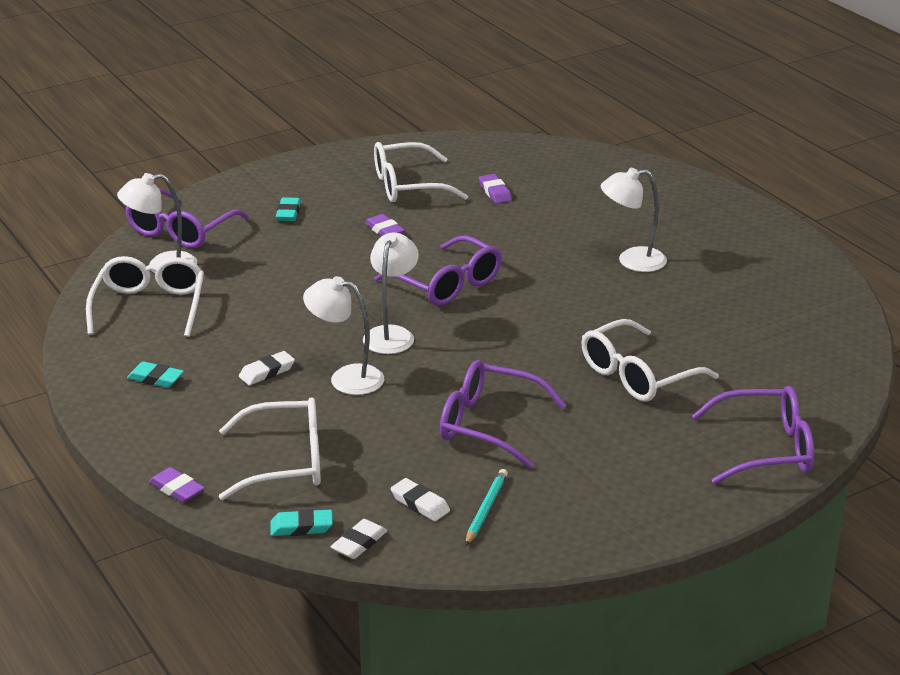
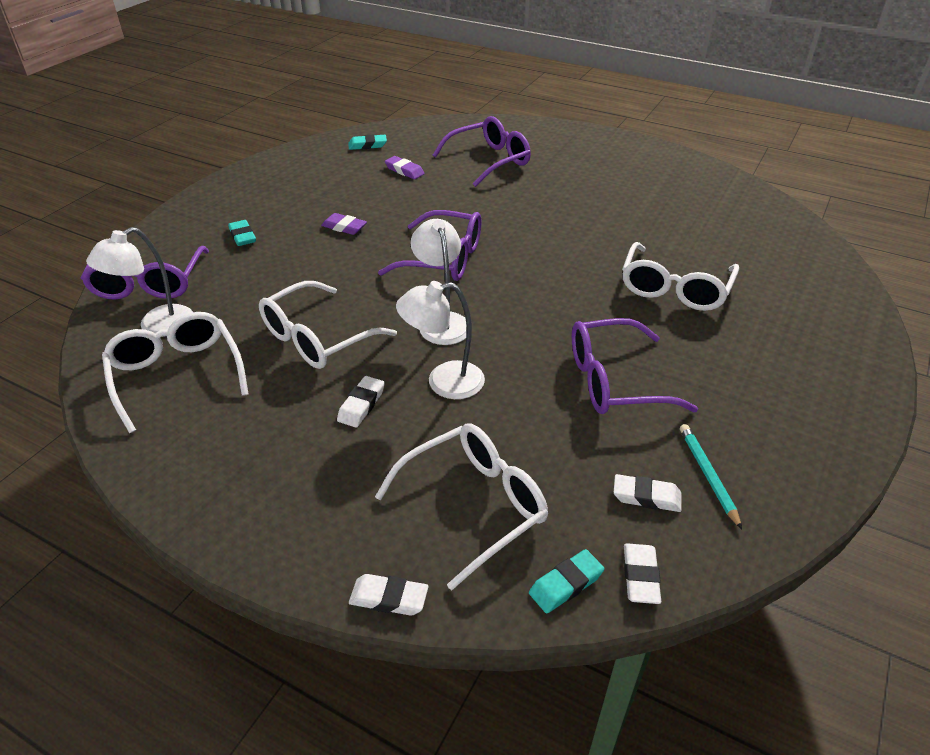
camera: 30 degrees left, 10 degrees up
turquoise eraser [127,362,184,388] -> turquoise eraser moved to [348,134,387,150]
purple eraser [149,467,205,503] -> white eraser [349,574,428,616]
white glasses [374,142,468,202] -> white glasses moved to [259,281,397,369]
white lamp [601,168,667,272] -> none
purple glasses [692,386,814,484] -> purple glasses moved to [433,116,531,187]

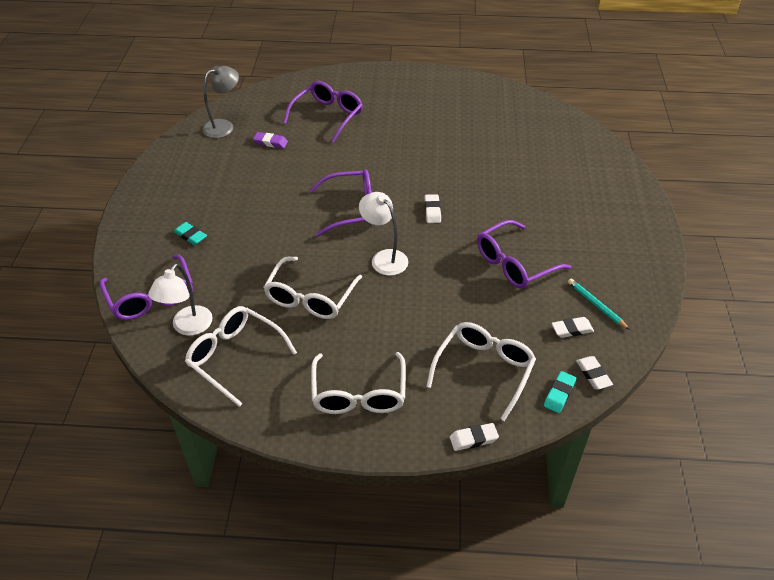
camera: 25 degrees left, 5 degrees up
purple eraser [321,213,367,235] -> none
white eraser [337,376,385,428] -> white eraser moved to [425,194,441,223]
turquoise eraser [348,134,387,150] -> grey lamp [202,65,239,138]
white lamp [396,281,485,399] -> none
white glasses [622,242,739,311] -> white glasses moved to [311,352,406,414]

